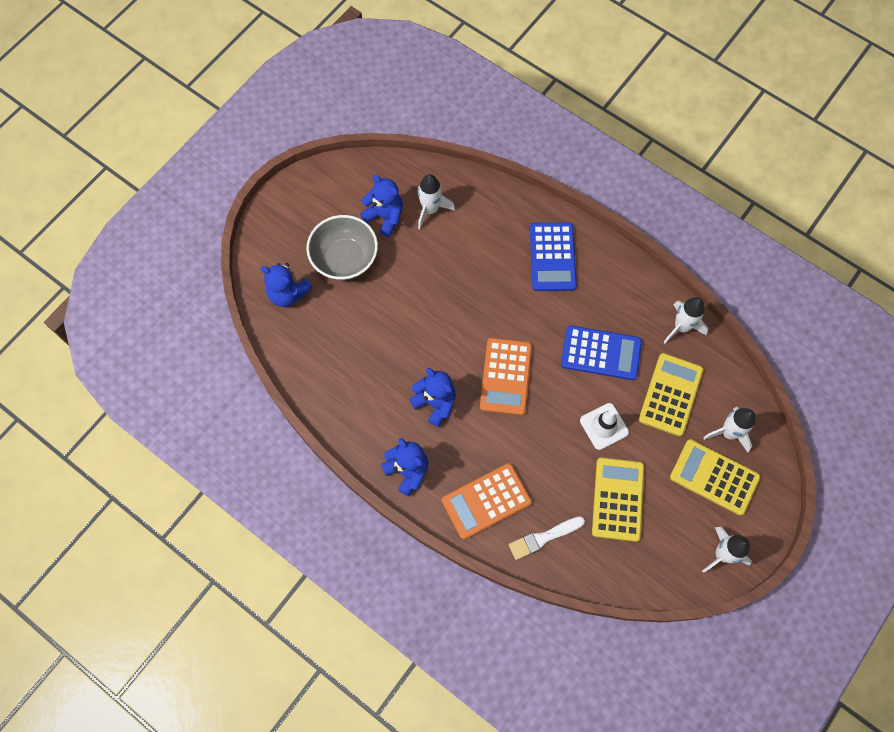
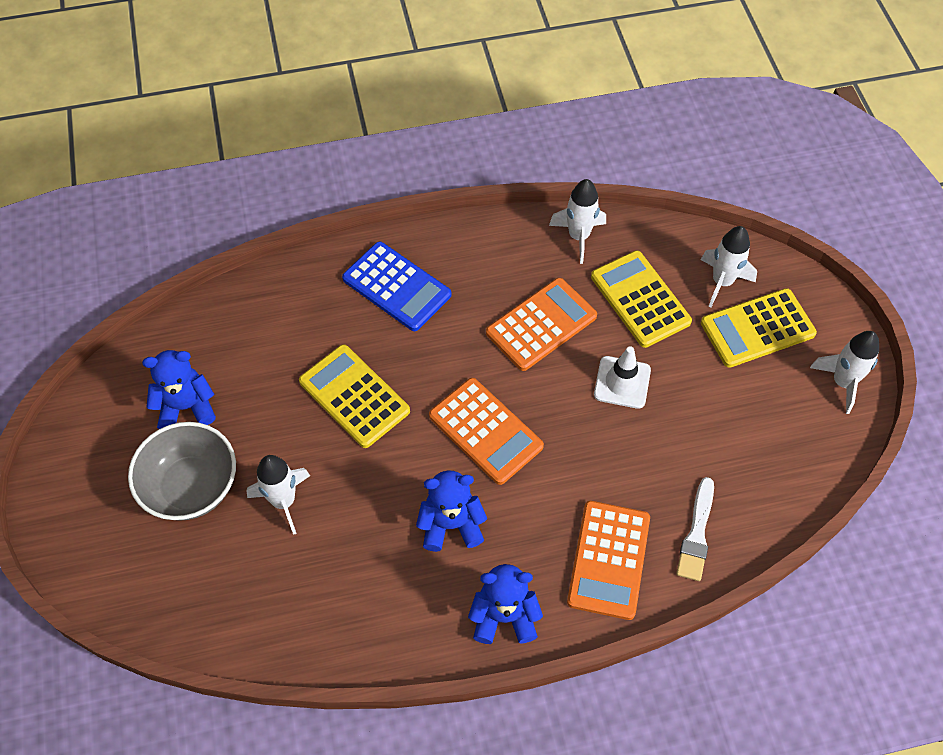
camera: 50 degrees left, 10 degrees down
blue teddy bear [260,263,312,307] -> none
white rocket [418,174,455,229] -> white rocket moved to [246,455,310,535]
blue calculator [561,325,642,380] -> orange calculator [486,278,597,371]
yellow calculator [592,457,644,542] -> yellow calculator moved to [299,345,410,448]

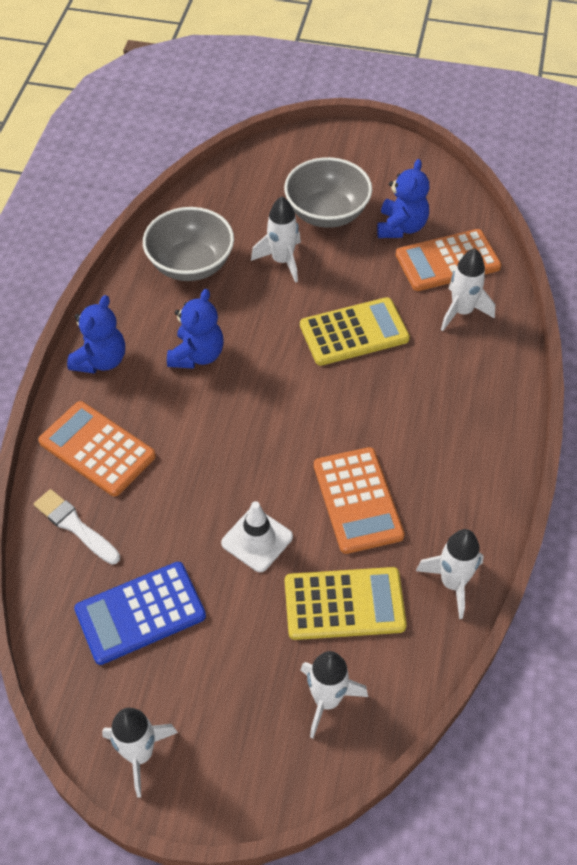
camera: 115 degrees right, 5 degrees down
blue calculator [342,242,451,331] -> blue calculator moved to [74,562,206,665]
orange calculator [429,378,544,485] -> orange calculator moved to [396,229,501,291]
yellow calculator [701,288,817,368] -> none
none -> grey bowl [143,207,234,281]
none -> white rocket [441,248,495,331]

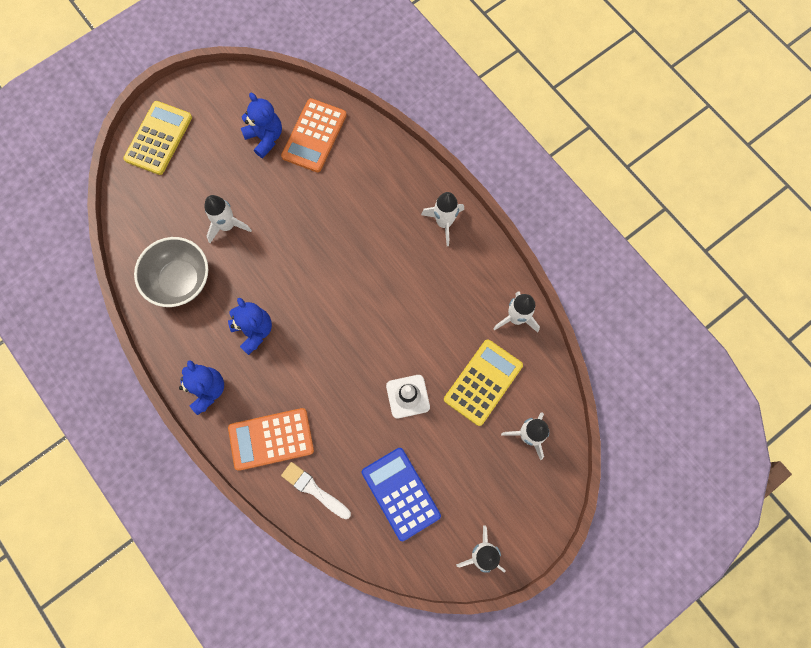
camera: 50 degrees left, 20 degrees up
white brush [34,489,120,564] -> white brush turned 45 degrees clockwise [281,462,351,519]
blue calculator [74,562,206,665] -> blue calculator turned 135 degrees clockwise [362,448,441,541]
grey bowl [284,157,372,228] -> none
yellow calculator [300,297,410,366] -> yellow calculator moved to [123,101,192,175]
orange calculator [314,447,405,554] -> none
white rocket [441,248,495,331] -> white rocket moved to [421,192,464,246]

